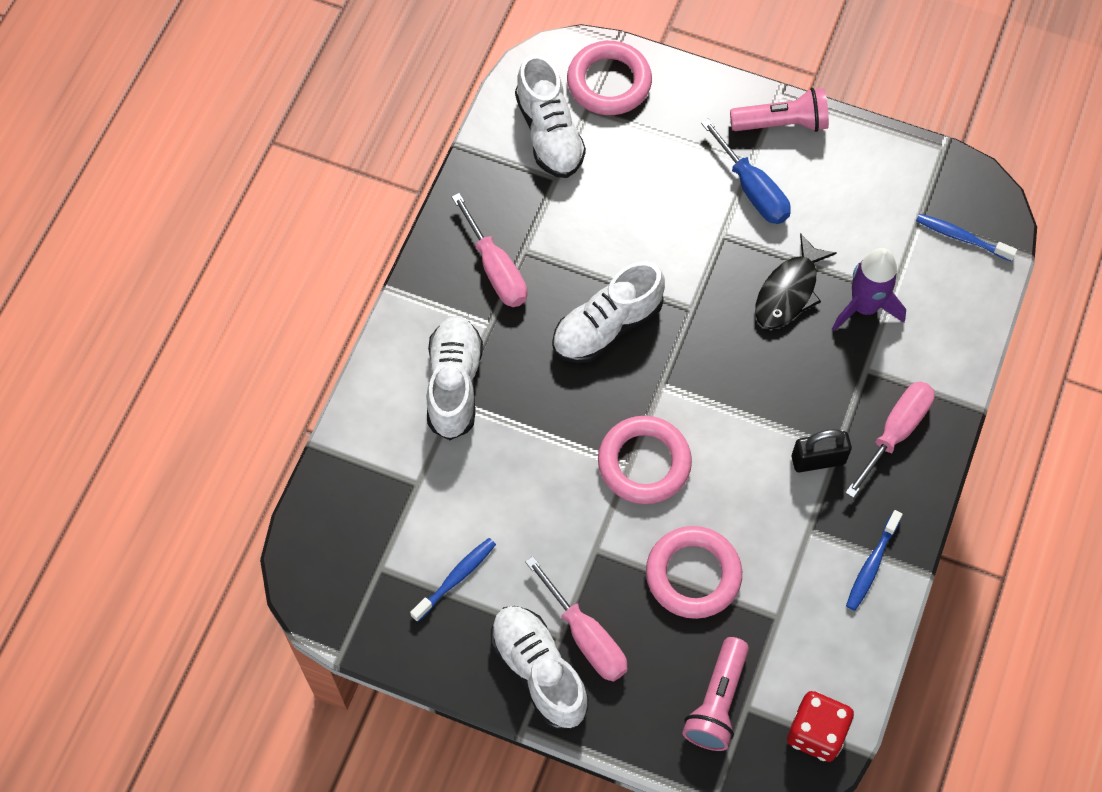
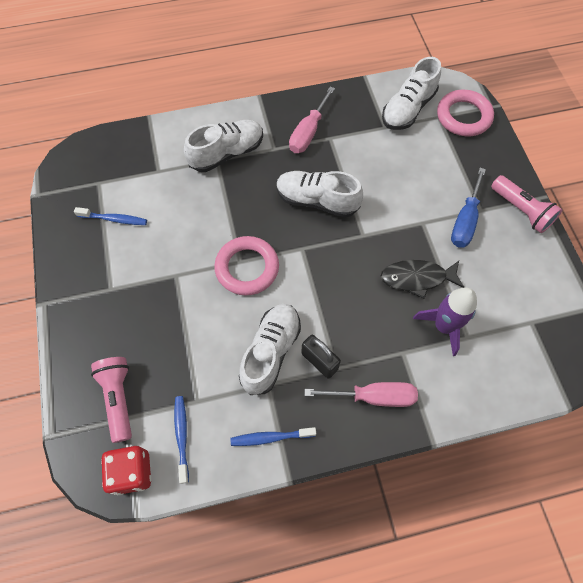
camera: 55 degrees right, 0 degrees up
white shoe [491,606,589,730] -> white shoe moved to [239,304,301,395]
pink screwdriver [525,556,628,682] -> none
pink ring [646,526,742,619] -> none
pink flashlight [683,637,749,751] -> pink flashlight turned 90 degrees clockwise [91,357,132,443]
blue toothbrush [916,213,1017,261] -> blue toothbrush moved to [174,396,189,484]

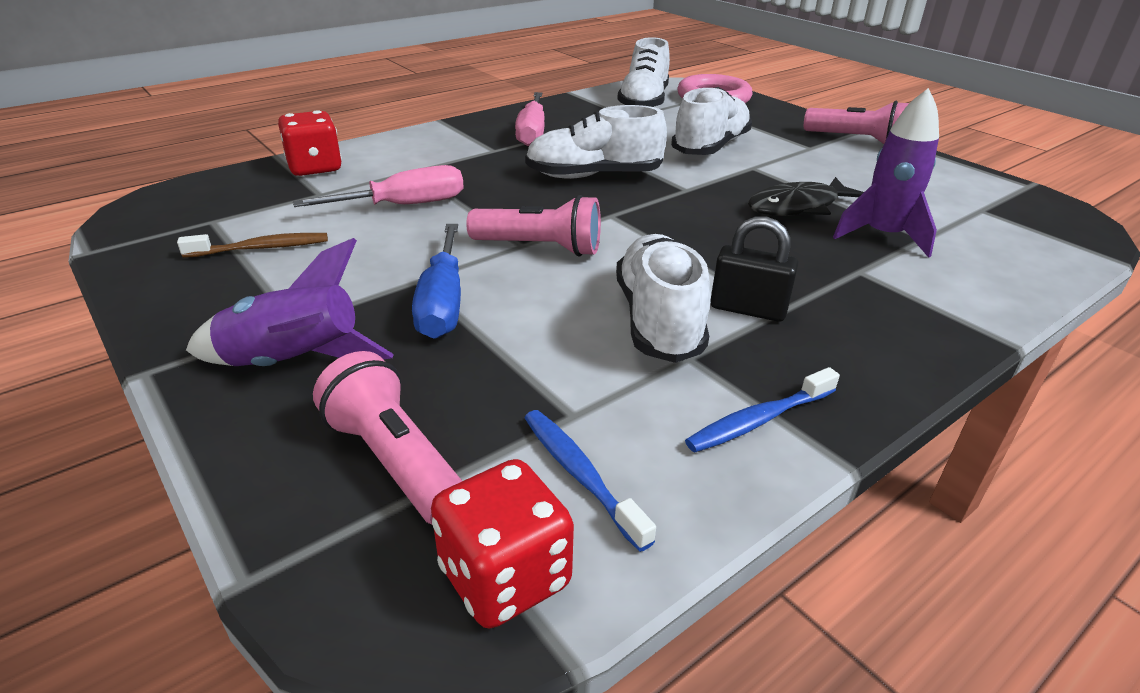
camera: 25 degrees left, 30 degrees down
blue toothbrush [74,207,147,225] -> brown toothbrush [177,233,328,258]
white shoe [184,120,263,172] -> white shoe moved to [671,87,752,155]
pink ring [214,236,279,295] -> pink flashlight [466,195,601,257]
pink screwdriver [305,382,418,407] -> pink screwdriver moved to [293,165,464,207]
blue screwdriver [451,168,486,248] -> blue screwdriver moved to [412,224,461,339]
none -> purple rocket [186,238,394,366]
none -> red dice [278,110,342,176]

